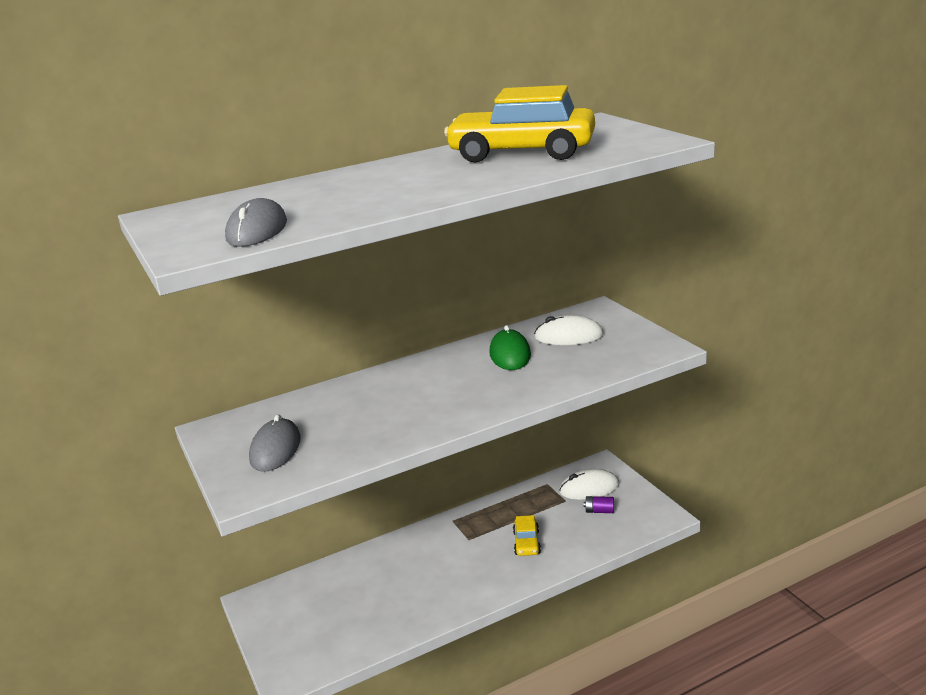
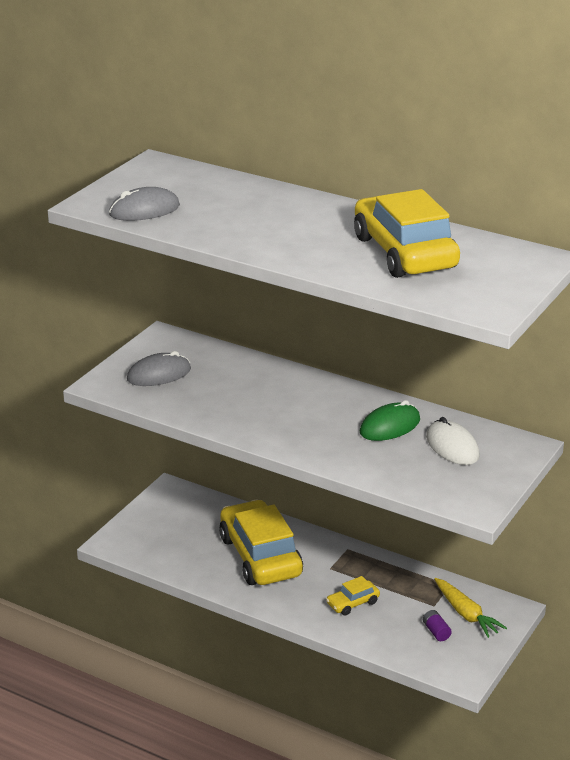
camera: 55 degrees right, 5 degrees up
white mouse [559,469,619,500] -> yellow carrot [434,578,507,638]
none -> yellow car [219,500,303,585]

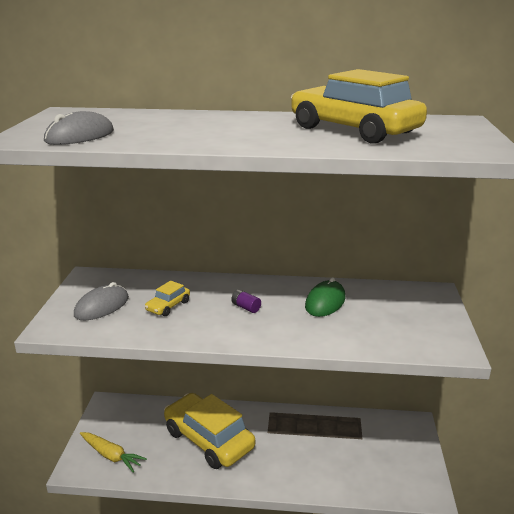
camera: 25 degrees left, 5 degrees down
yellow car [326,576,380,616] -> yellow car moved to [145,281,190,316]
purple battery [423,610,452,641] -> purple battery moved to [231,290,261,313]
white mouse [426,417,480,465] -> none
yellow carrot [434,578,507,638] -> yellow carrot moved to [80,432,147,473]

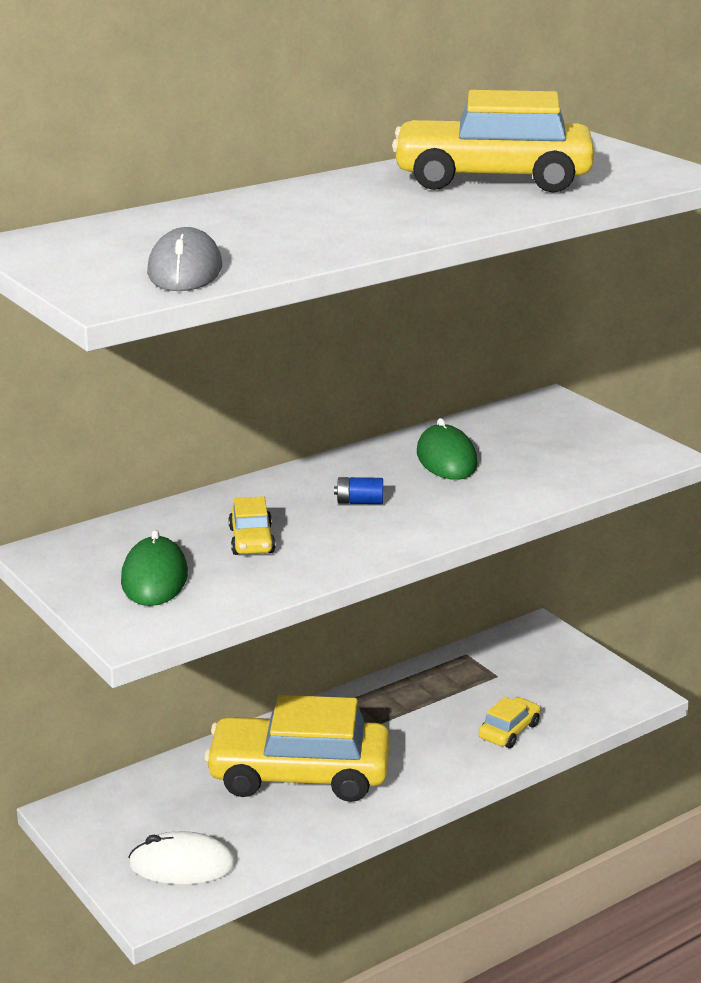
camera: 40 degrees left, 0 degrees up
grey mouse [74,282,129,320] -> green mouse [121,530,188,606]
yellow carrot [80,432,147,473] -> white mouse [128,831,235,884]
purple battery [231,290,261,313] -> blue battery [334,477,383,504]
none -> yellow car [478,697,541,748]

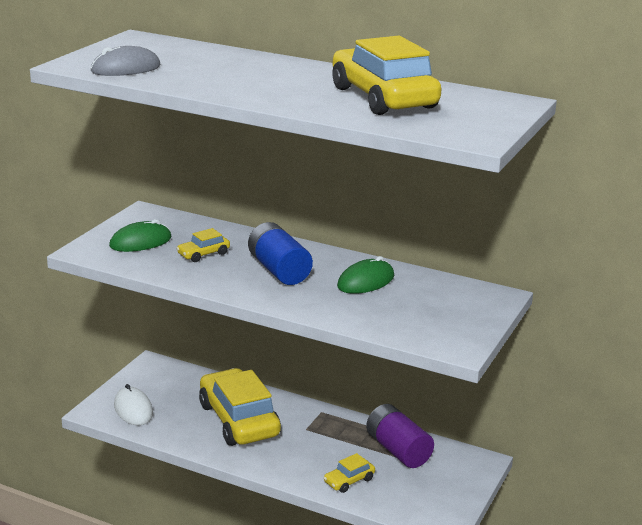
camera: 60 degrees right, 0 degrees up
blue battery [334,477,383,504] -> blue battery [248,222,313,285], size x2.33
yellow car [478,697,541,748] -> yellow car turned 135 degrees clockwise [323,453,375,493]
none -> purple battery [366,404,434,468]

